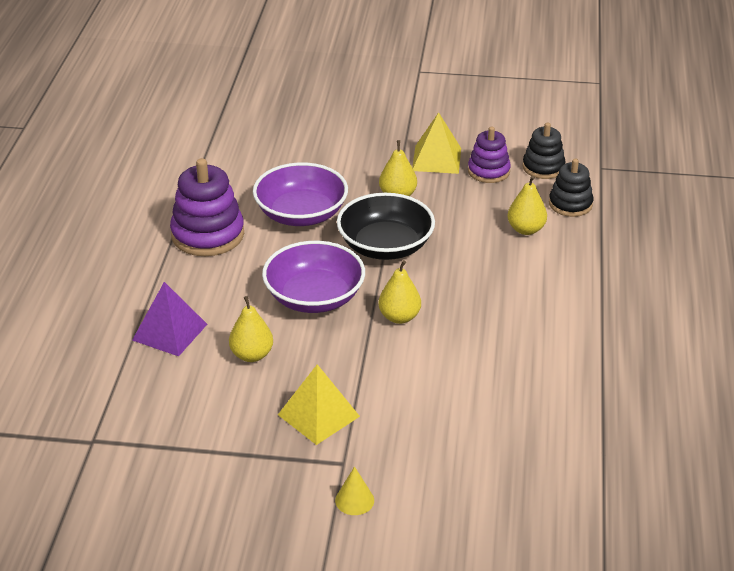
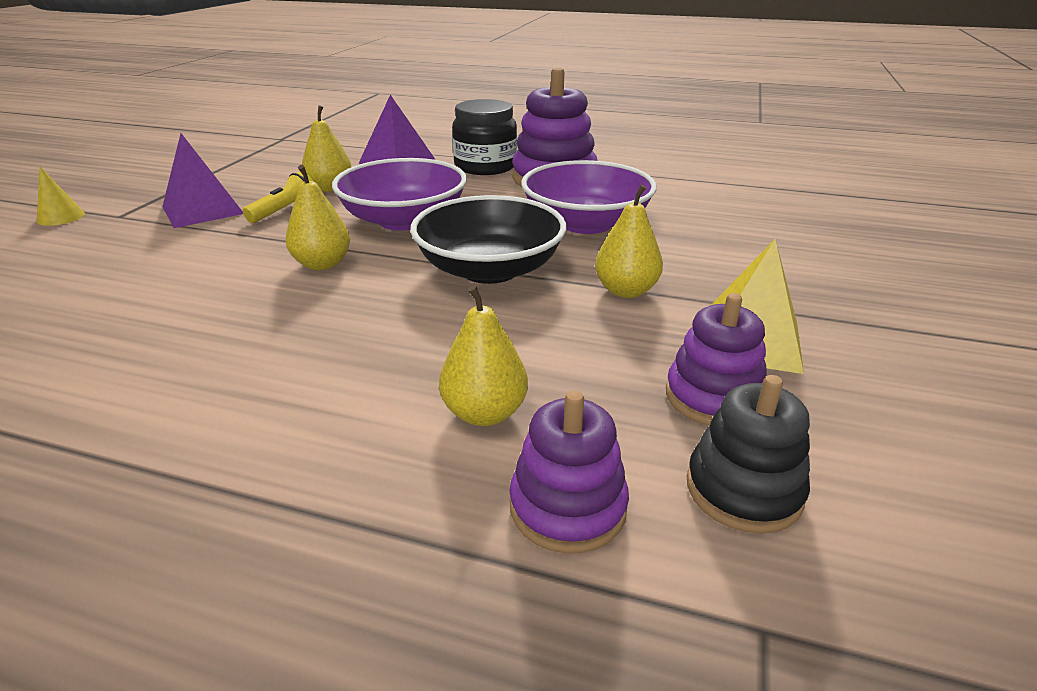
camera: 100 degrees right, 5 degrees down
yellow pyramid [278,364,360,445] -> purple pyramid [162,133,243,228]
black stacking toy [549,159,593,217] -> purple stacking toy [509,390,629,554]
none -> yellow flashlight [243,171,313,223]
none -> black jar [452,99,517,175]

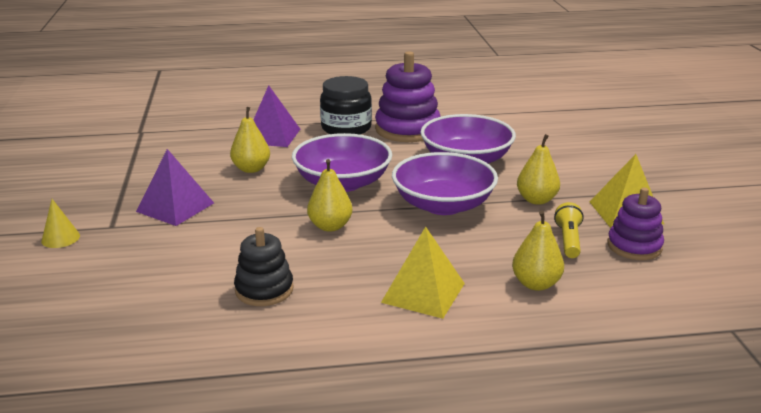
camera: 25 degrees left, 5 degrees down
yellow flashlight [243,171,313,223] -> yellow flashlight moved to [554,202,584,258]
black bowl [410,195,567,284] -> purple bowl [392,152,498,215]
purple stacking toy [509,390,629,554] -> none
black stacking toy [687,375,810,534] -> black stacking toy moved to [234,227,294,306]
none -> yellow pyramid [381,226,465,319]

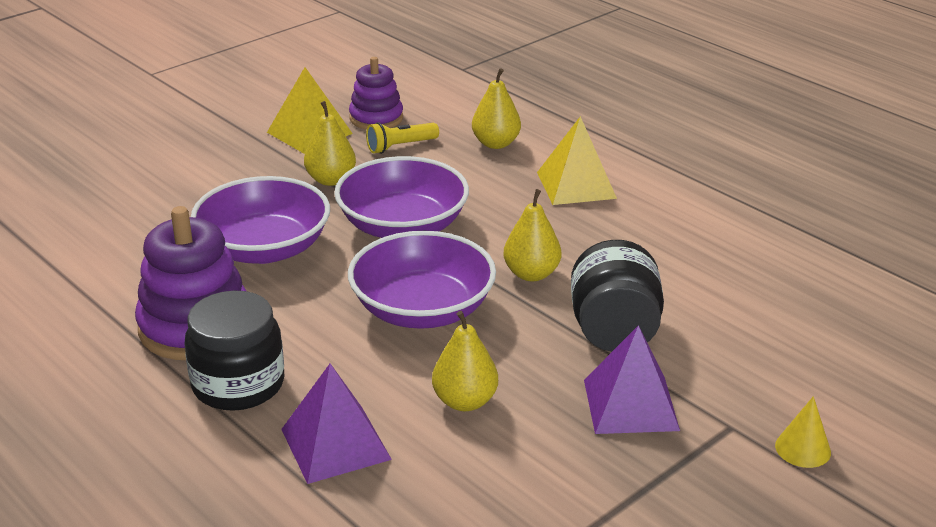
camera: 125 degrees left, 5 degrees up
black stacking toy [234,227,294,306] -> none
none -> black jar [571,240,664,352]

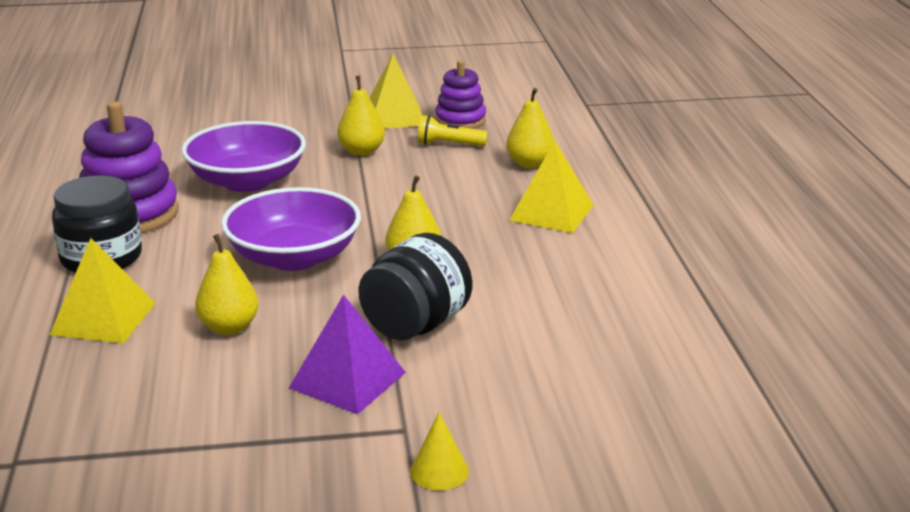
camera: 35 degrees right, 5 degrees down
purple pyramid [281,363,392,484] -> yellow pyramid [50,238,155,343]
purple bowl [334,156,469,238] -> none

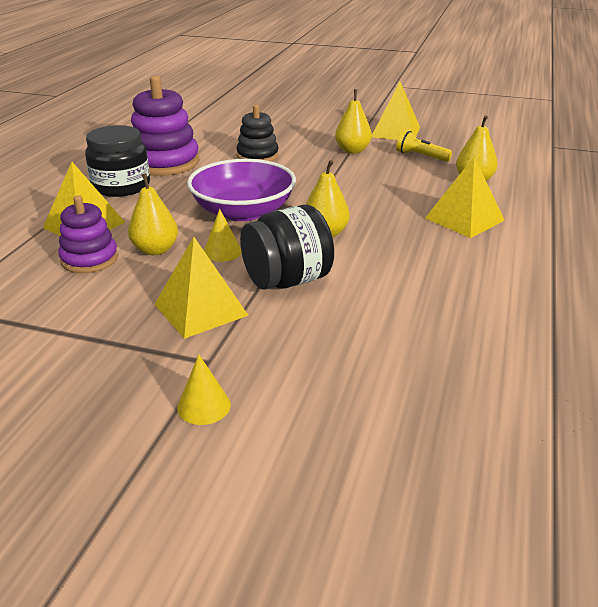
camera: 25 degrees right, 5 degrees up
purple bowl [181,121,306,192] -> black stacking toy [236,105,279,161]
purple pyramid [289,294,406,414] -> yellow pyramid [155,237,249,339]
purple stacking toy [435,60,486,129] -> purple stacking toy moved to [58,195,118,273]
none -> yellow cone [204,209,242,262]

